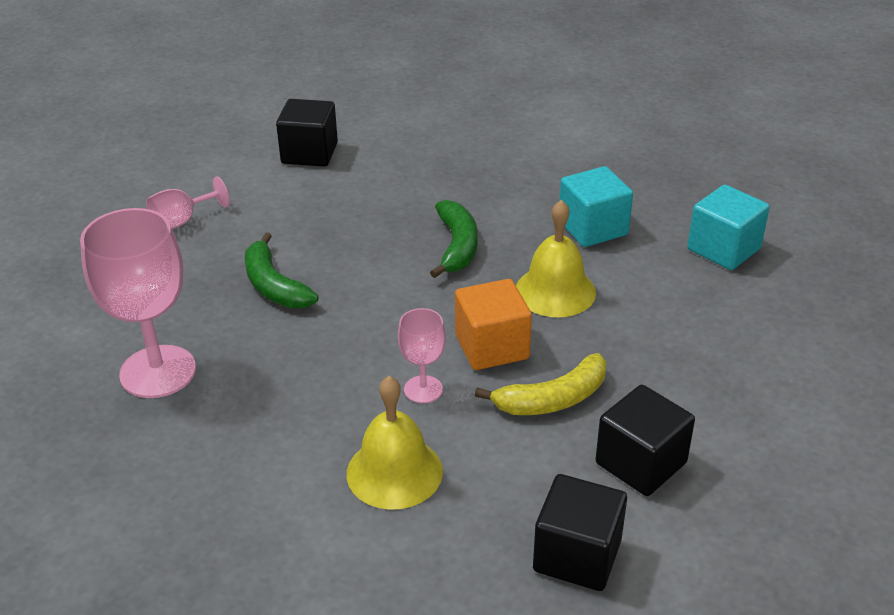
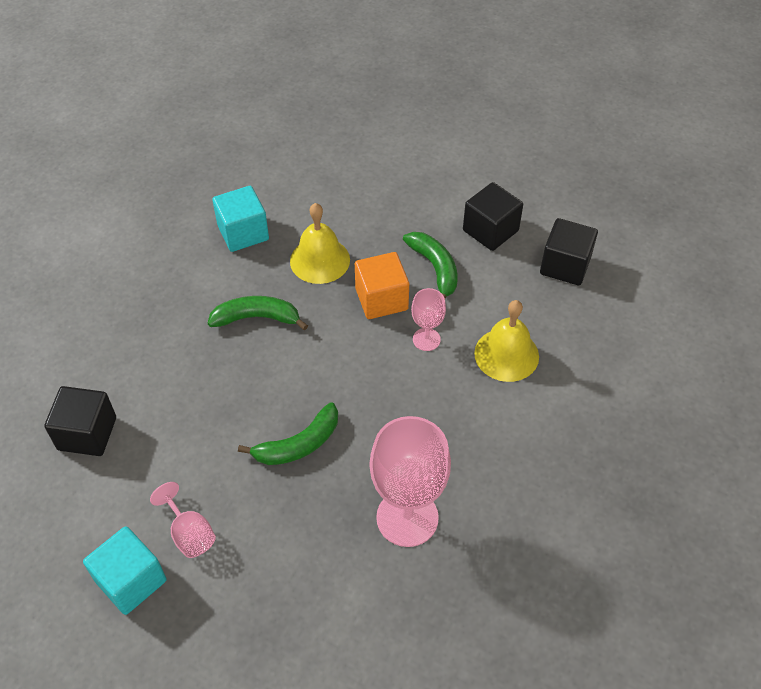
camera: 90 degrees left, 15 degrees up
yellow banana [475,353,607,415] -> green banana [403,232,457,299]
turquoise cube [688,185,770,270] -> turquoise cube moved to [83,526,167,615]

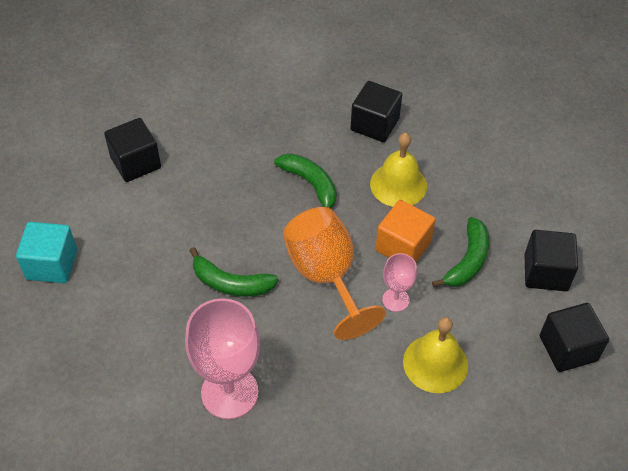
camera: 50 degrees right, 0 degrees up
pink goblet [150,482,216,558] -> none
turquoise cube [212,186,269,252] -> black cube [350,81,402,142]
none -> orange goblet [283,207,386,340]

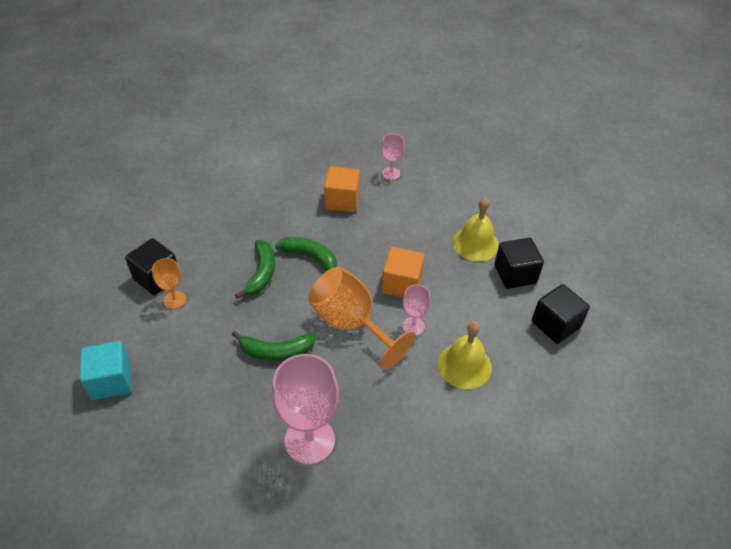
camera: 20 degrees left, 5 degrees down
black cube [350,81,402,142] -> orange cube [324,166,360,212]
yellow bell [370,133,427,207] -> yellow bell moved to [452,197,499,261]
green banana [432,217,489,287] -> green banana moved to [235,240,275,299]
none -> orange goblet [152,258,186,309]
none -> pink goblet [381,134,404,180]

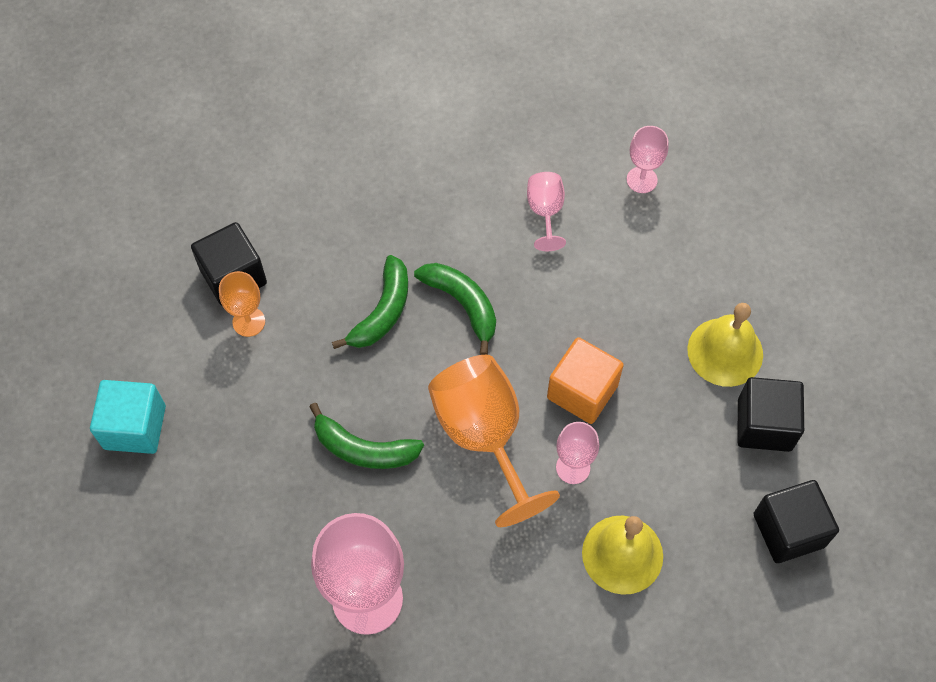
camera: 20 degrees right, 15 degrees up
orange cube [324,166,360,212] -> pink goblet [527,172,566,251]

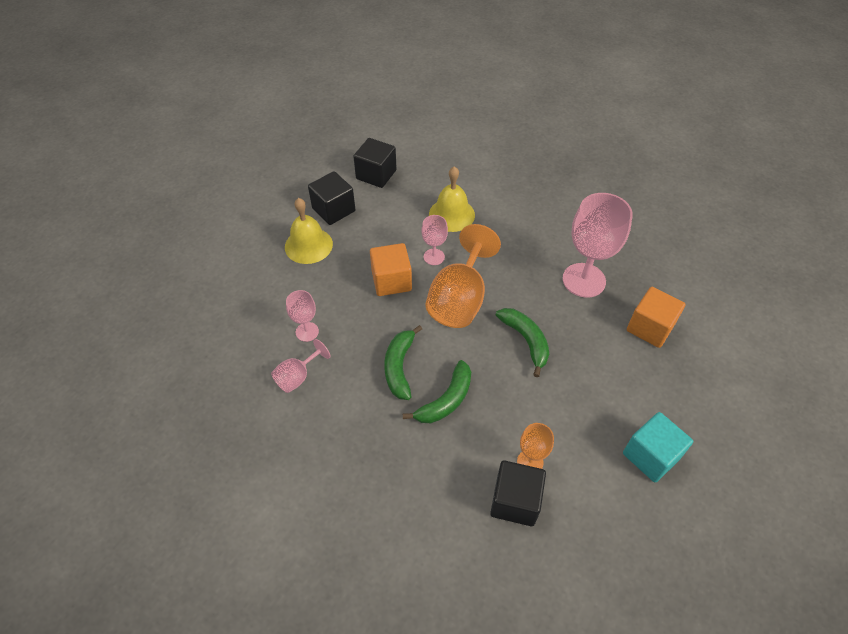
camera: 135 degrees left, 10 degrees down
green banana [332,255,408,349] -> green banana turned 150 degrees clockwise [403,360,471,423]
pink goblet [627,126,669,193] -> pink goblet moved to [286,290,319,342]
none -> orange cube [627,287,685,348]

